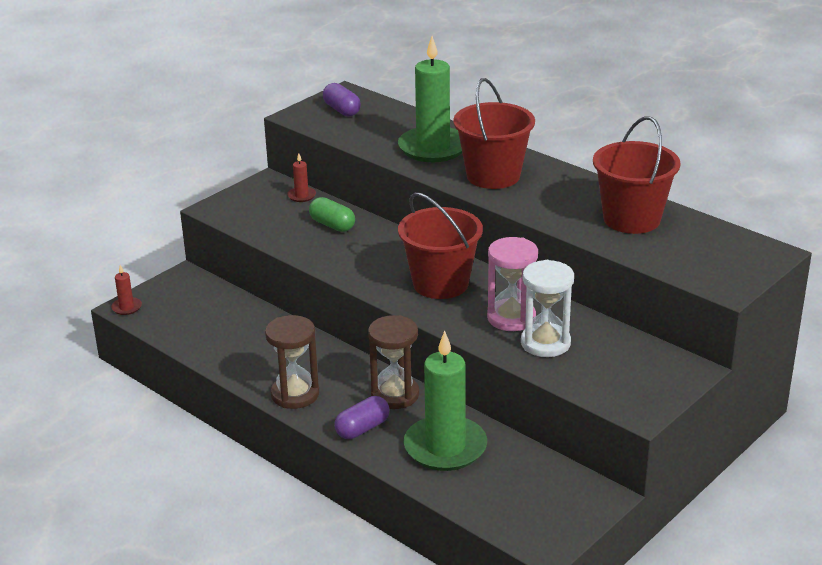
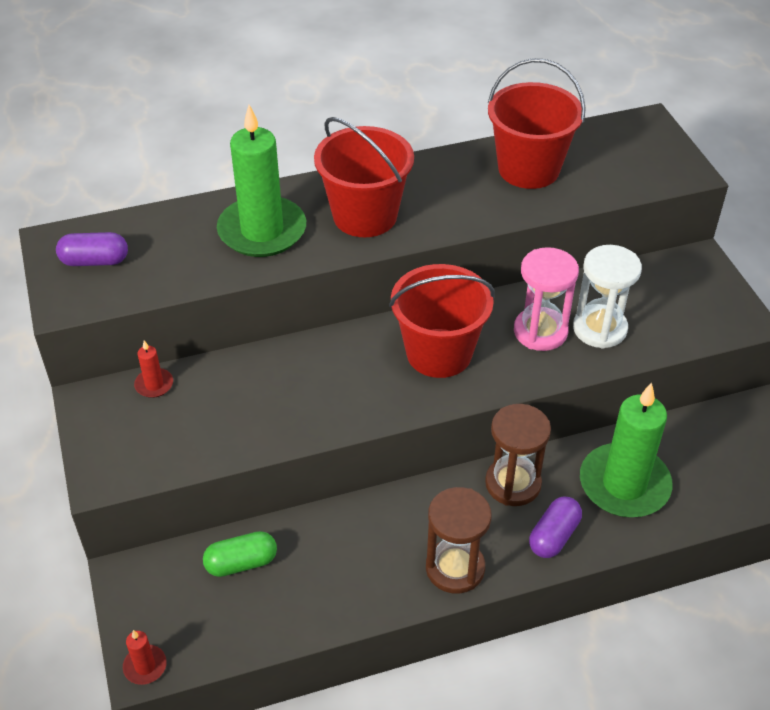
camera: 60 degrees left, 15 degrees up
green capsule [309,197,355,232] -> green capsule moved to [203,531,277,577]
purple capsule [334,396,390,439] -> purple capsule turned 45 degrees clockwise [529,497,582,558]

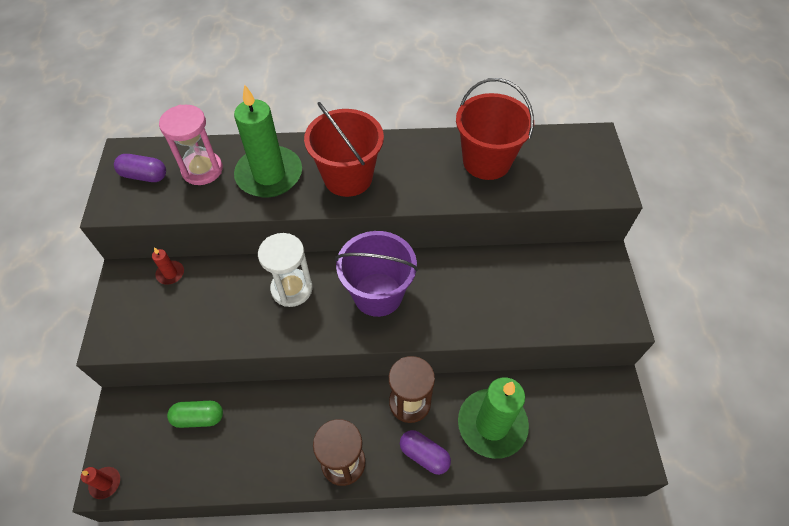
camera: 15 degrees right, 10 degrees up
red bucket [389,264,495,378] -> purple bucket [335,231,418,317]
pink hourglass [514,247,579,351] -> pink hourglass moved to [159,105,223,185]
purple capsule [529,497,582,558] -> purple capsule turned 75 degrees clockwise [400,430,451,475]
white hourglass [573,245,642,349] -> white hourglass moved to [258,233,313,307]

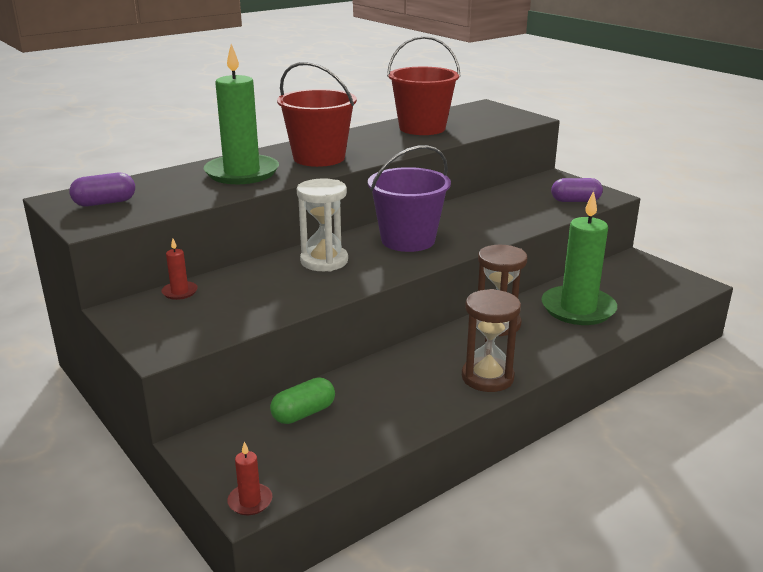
camera: 35 degrees left, 30 degrees down
pink hourglass [159,105,223,185] -> none
purple capsule [400,430,451,475] -> purple capsule moved to [551,178,603,202]

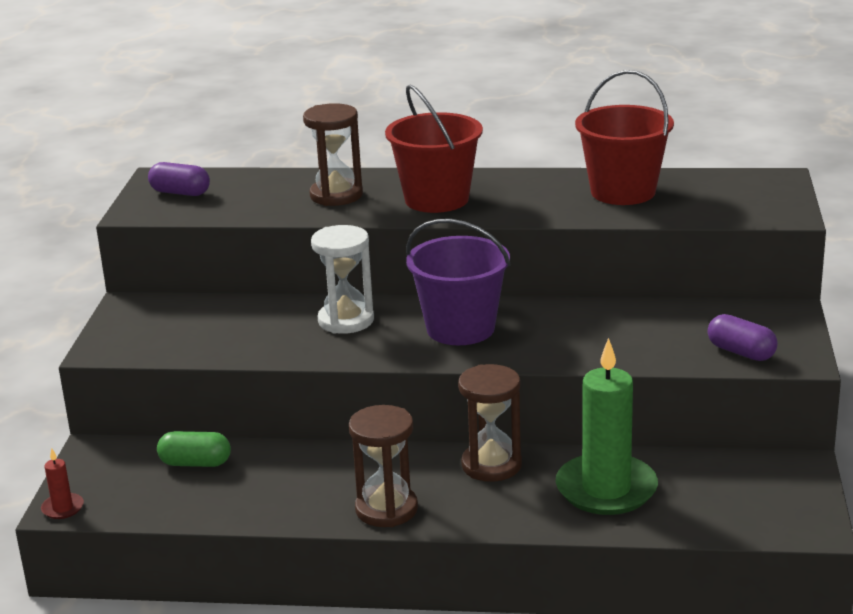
camera: 45 degrees right, 0 degrees up
red candle [161,238,198,300] -> none
green candle [204,44,279,184] -> brown hourglass [303,103,363,206]

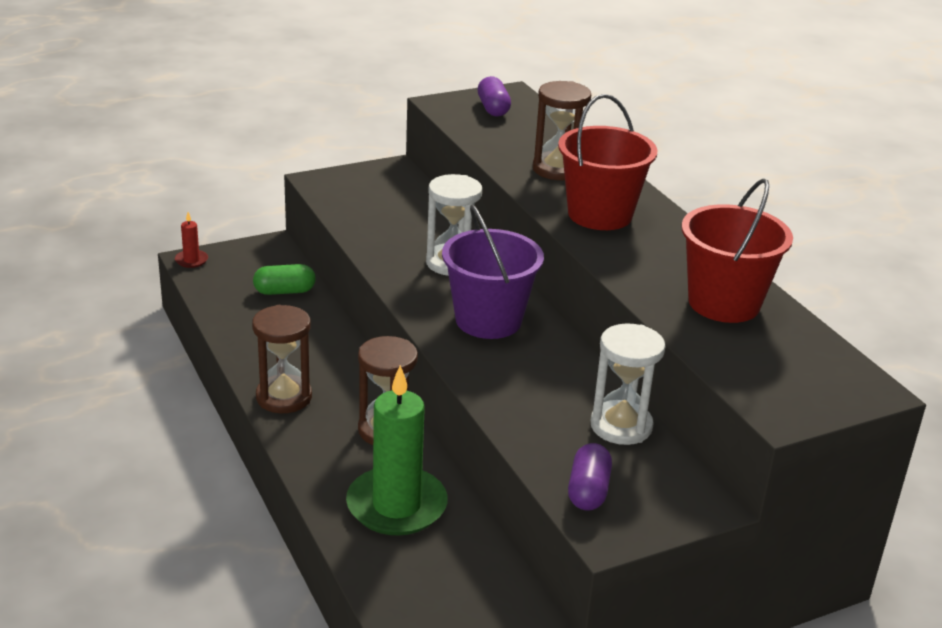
camera: 55 degrees right, 5 degrees up
green capsule [157,431,231,467] -> green capsule turned 75 degrees counterclockwise [253,264,316,295]
none -> white hourglass [591,323,666,445]

